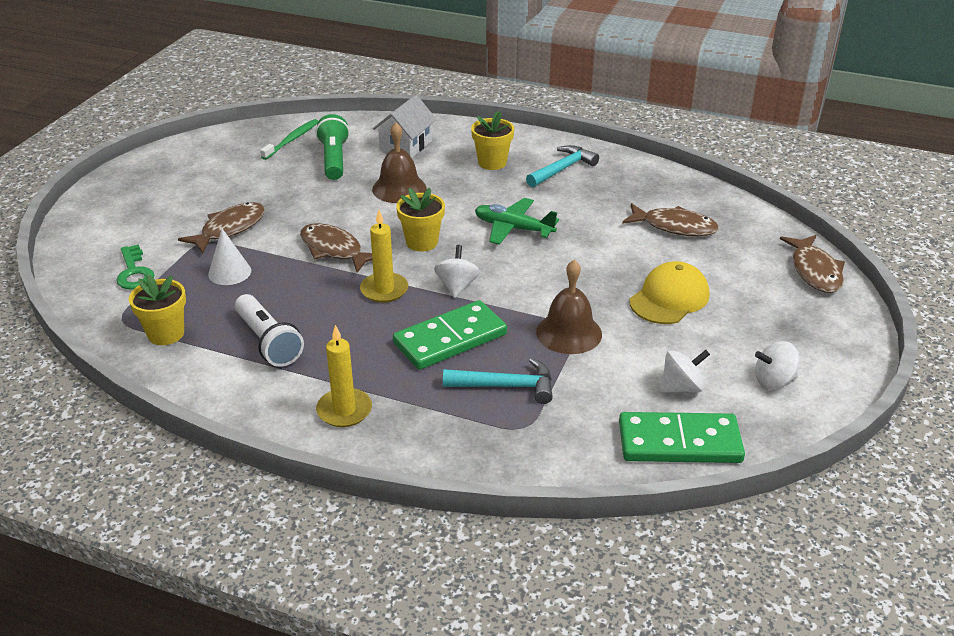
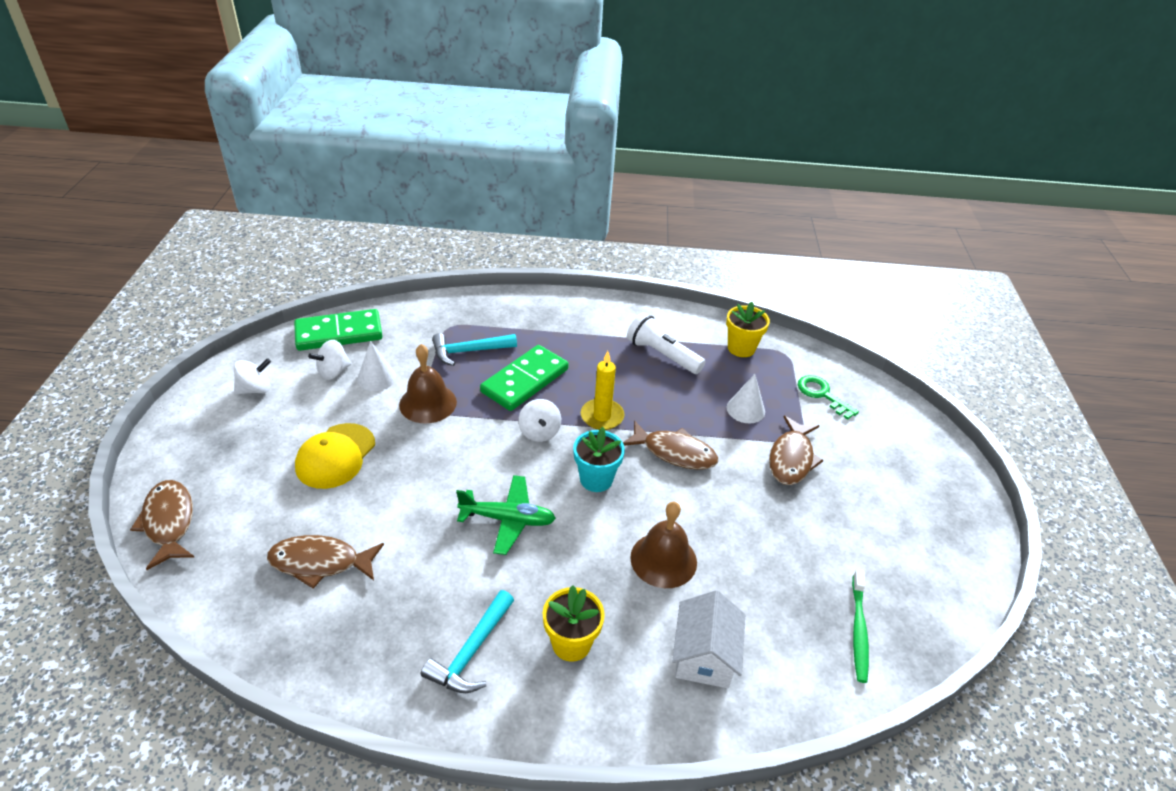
camera: 160 degrees right, 5 degrees up
green flashlight [316,114,350,180] -> none
yellow candle [316,325,372,427] -> none
yellow flower pot [396,188,445,251] -> turquoise flower pot [573,427,625,492]
none -> white cone [357,341,396,391]

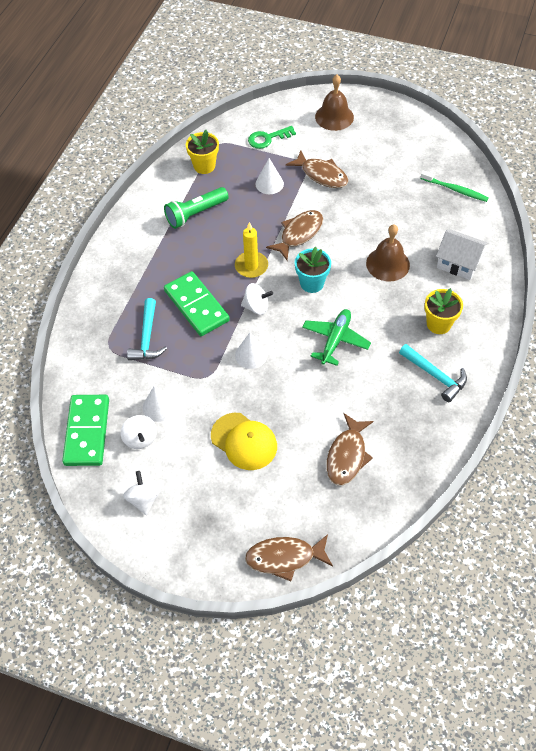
camera: 70 degrees left, 15 degrees up
brown bell [399,344,457,424] -> brown bell moved to [315,75,354,131]
white flashlight [627,313,706,374] -> green flashlight [164,187,229,229]
none -> white cone [235,333,267,369]

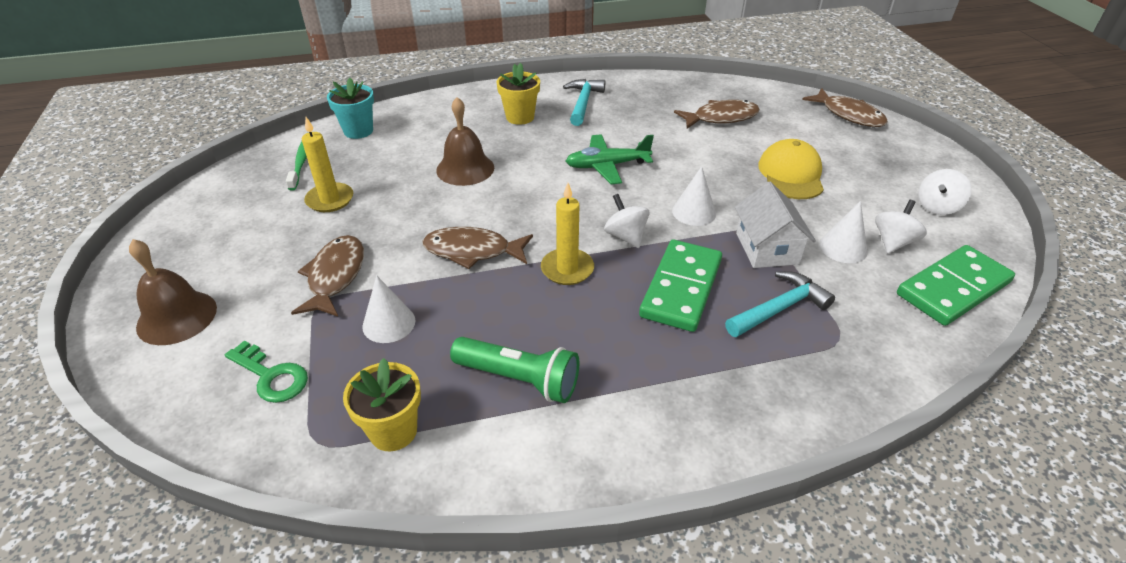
camera: 125 degrees left, 15 degrees down
turquoise flower pot [295,247,331,293] -> turquoise flower pot moved to [327,78,374,139]
white house [436,229,488,280] -> white house moved to [735,182,816,268]
none -> yellow candle [302,117,353,212]

